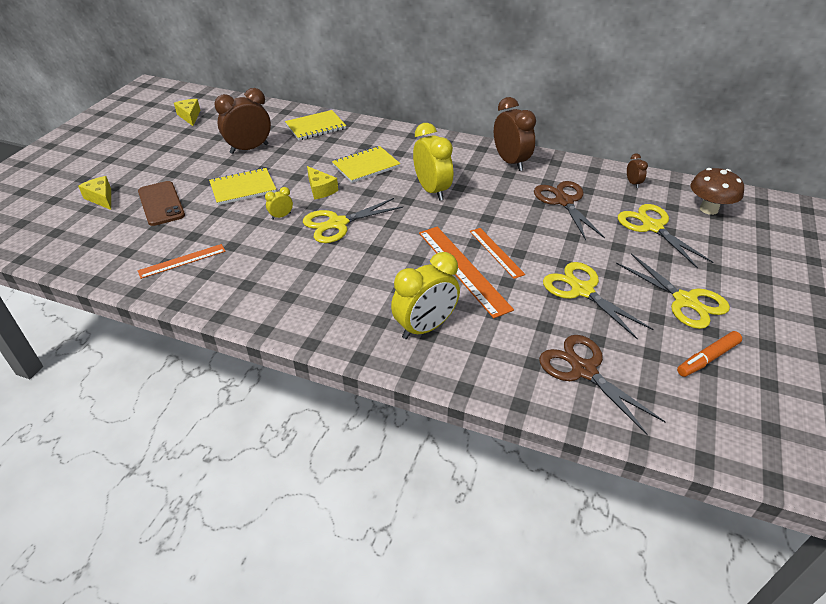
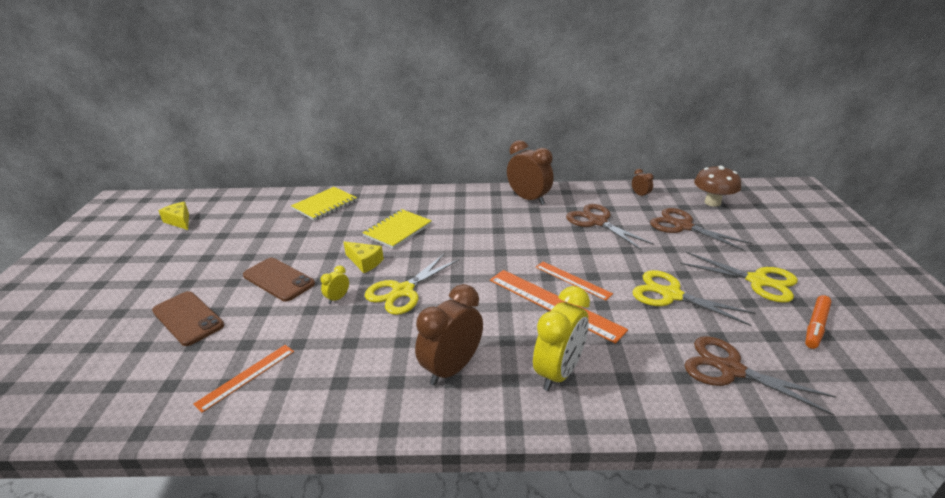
camera: 20 degrees left, 10 degrees down
yellow cheese [78,176,111,210] -> none
yellow notebook [209,168,276,205] -> brown phone [243,258,315,302]
brown clock [214,88,271,154] -> brown clock moved to [415,284,483,385]
yellow clock [413,123,453,201] -> none
yellow scissors [618,204,714,268] -> brown scissors [650,208,752,251]

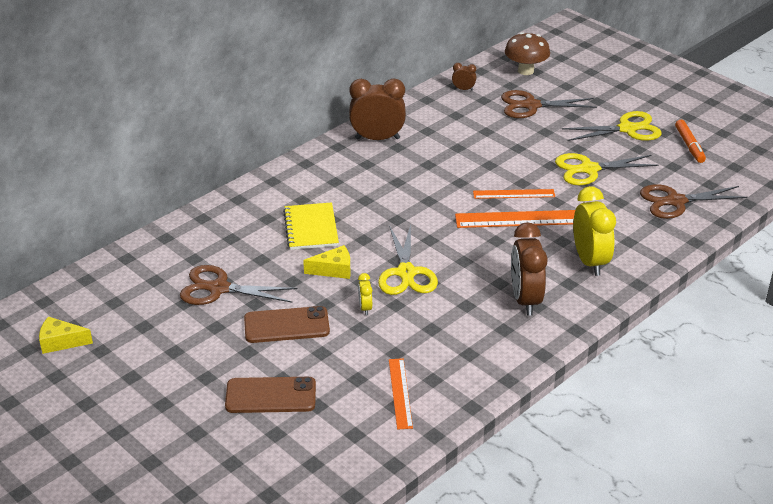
camera: 45 degrees left, 5 degrees up
yellow notebook [291,187,357,221] -> none
brown scissors [566,204,654,250] -> brown scissors moved to [180,265,298,305]

